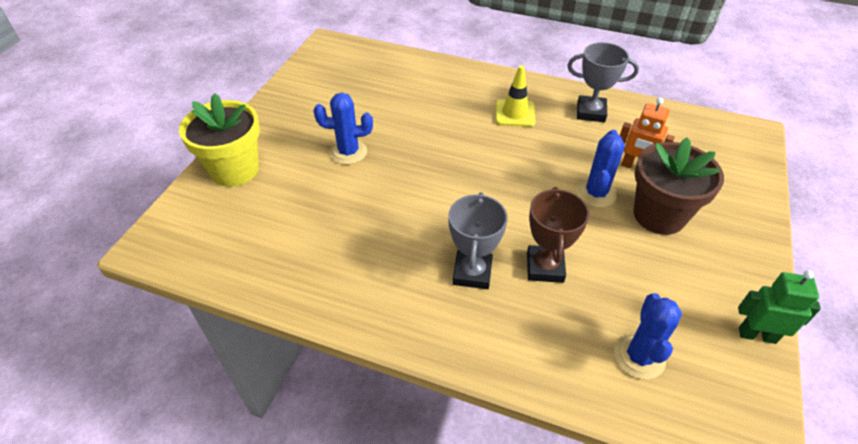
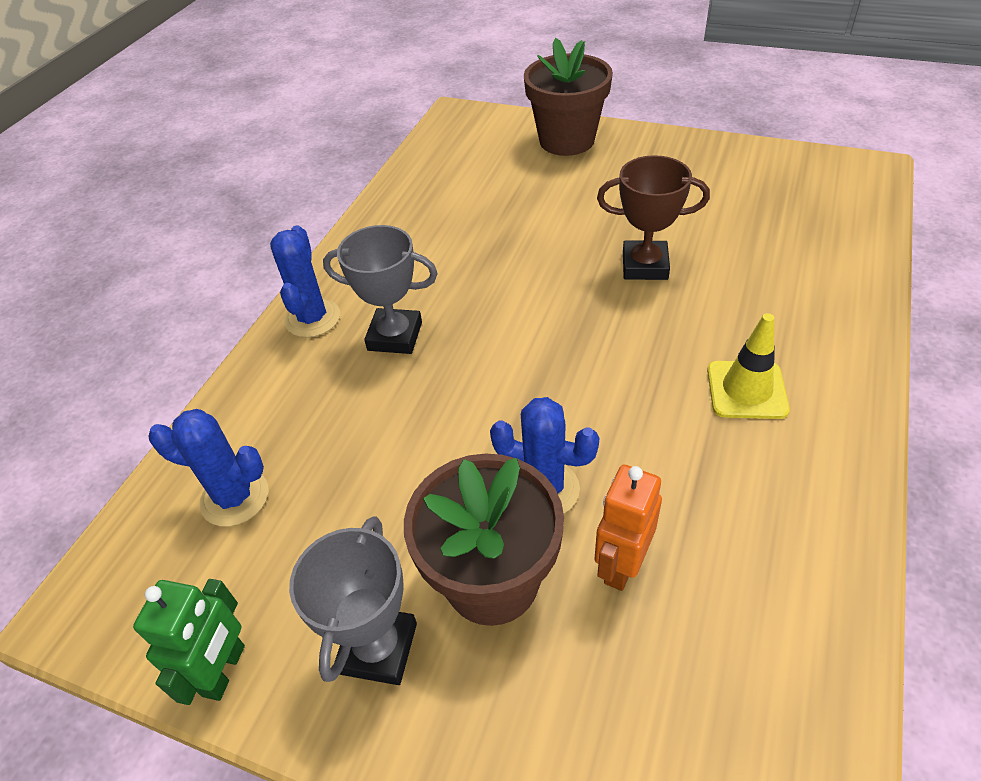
camera: 95 degrees right, 0 degrees up
yellow flower pot [179,93,260,187] -> brown flower pot [524,38,613,156]
blue cactus [314,93,373,165] -> blue cactus moved to [270,226,340,338]
brown trophy [527,187,589,283] -> brown trophy moved to [597,155,710,280]
grey trophy [567,42,639,122] -> grey trophy moved to [289,516,417,685]

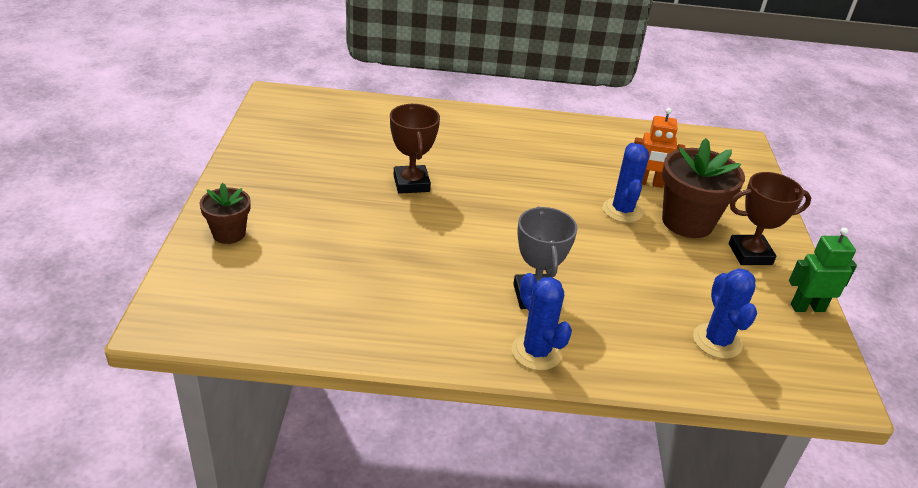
camera: 115 degrees left, 10 degrees down
blue cactus [270,226,340,338] -> blue cactus turned 75 degrees clockwise [512,273,572,371]
grey trophy [289,516,417,685] -> brown trophy [729,172,811,265]
brown flower pot [524,38,613,156] -> brown flower pot [200,183,251,244], size x0.57
yellow traffic cone [707,313,790,419] -> none

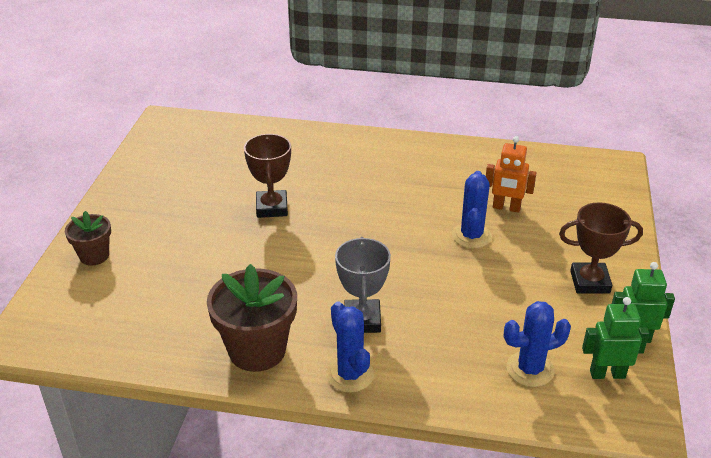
camera: 10 degrees right, 0 degrees up
brown flower pot [662,138,745,238] -> brown flower pot moved to [207,264,297,372]
blue cactus [693,268,757,359] -> blue cactus turned 75 degrees clockwise [504,301,571,387]
none -> green robot [582,297,649,379]

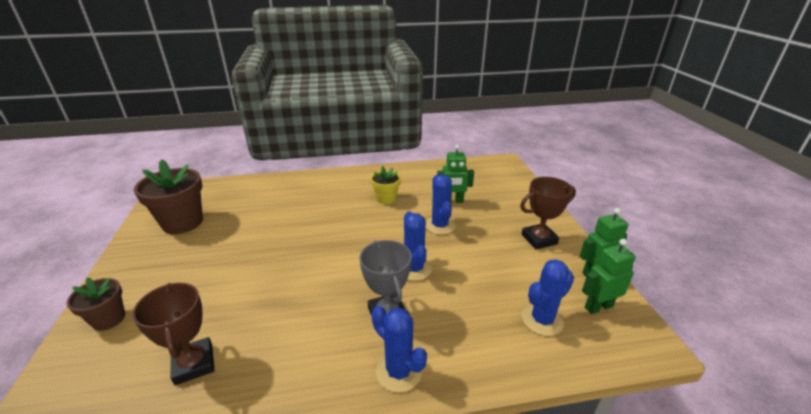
camera: 20 degrees left, 5 degrees down
brown flower pot [207,264,297,372] -> brown flower pot moved to [134,159,203,234]
brown trophy [244,134,291,218] -> brown trophy moved to [132,283,215,385]
orange robot [486,136,537,213] -> green robot [437,145,474,203]
none -> yellow flower pot [370,166,401,204]
none -> blue cactus [404,211,432,281]

